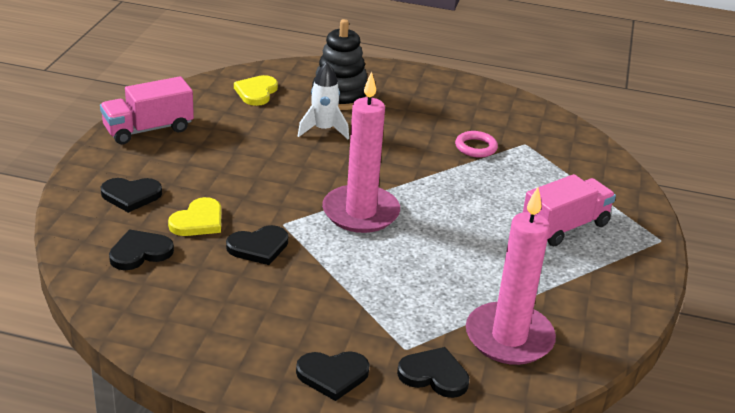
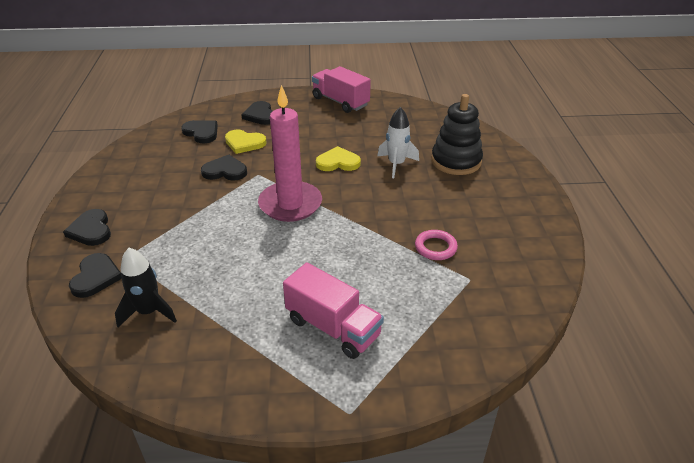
camera: 75 degrees right, 5 degrees up
black heart [226,225,288,265] -> black heart turned 135 degrees clockwise [201,155,247,181]
yellow heart [234,75,278,106] -> yellow heart moved to [316,146,361,171]
pink candle [466,187,556,365] -> black rocket [115,248,177,327]

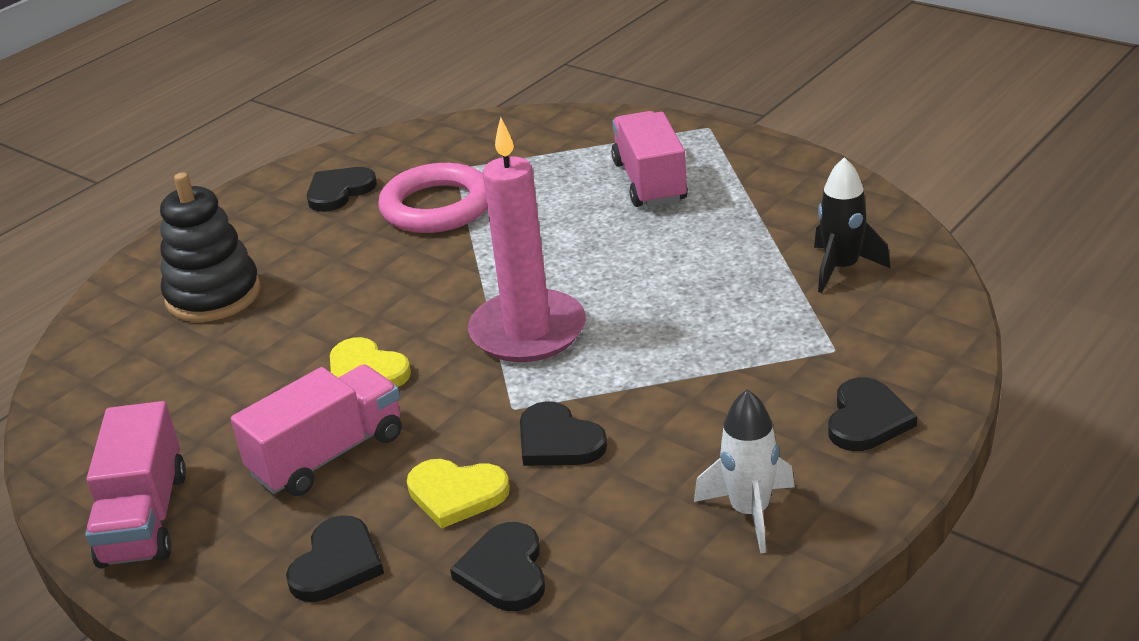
camera: 135 degrees left, 5 degrees down
black heart [69,253,122,298] -> black heart moved to [307,167,377,212]
yellow heart [225,130,267,154] -> yellow heart turned 135 degrees clockwise [407,459,510,529]
white rocket [377,107,419,178] -> white rocket moved to [694,389,795,553]
pink ring [415,230,458,260] -> pink ring [378,163,487,233], size x1.83
none -> pink truck [231,364,402,496]

